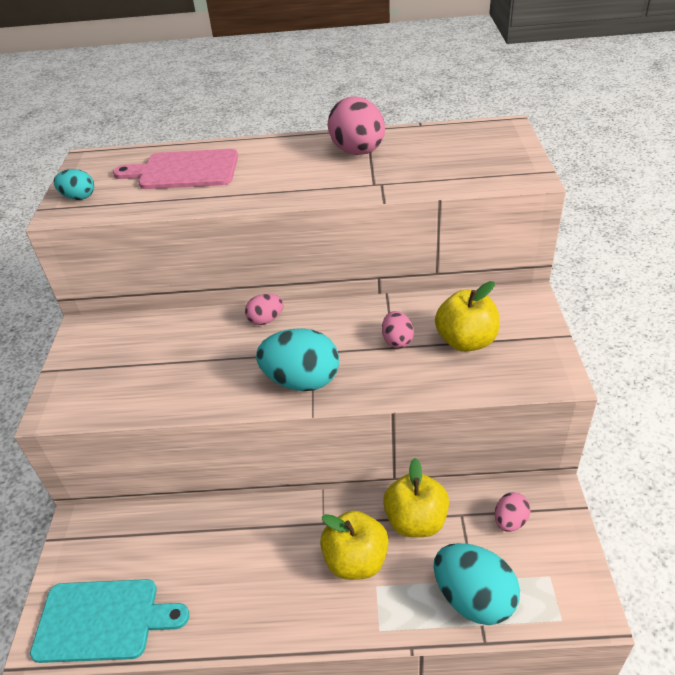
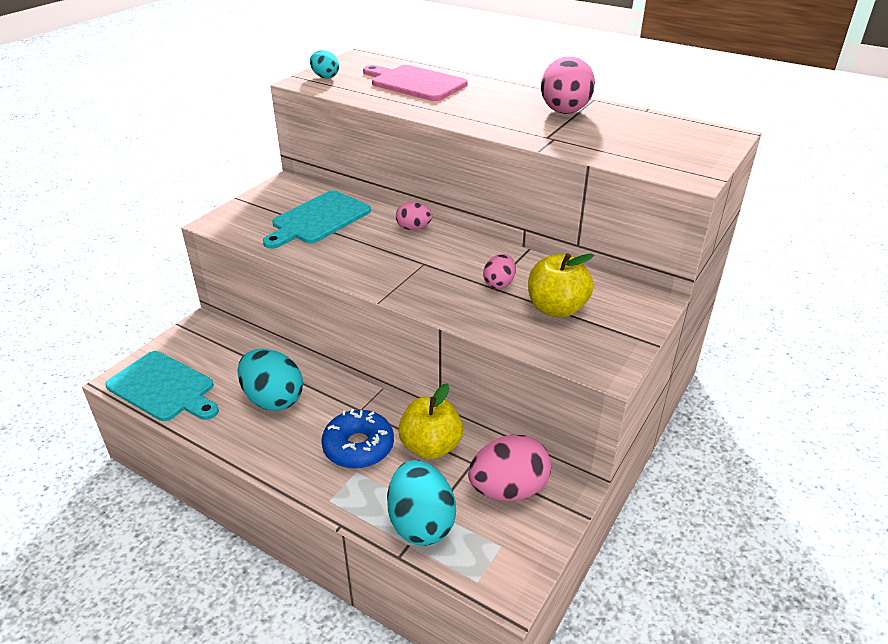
camera: 30 degrees right, 5 degrees down
turquoise egg [256,328,339,391] -> turquoise egg moved to [237,349,303,411]
yellow apple [320,511,389,580] -> blue donut [321,409,394,469]
pink egg [495,492,531,532] -> pink egg [468,435,551,501], size x1.86
none -> turquoise cutting board [263,191,371,249]

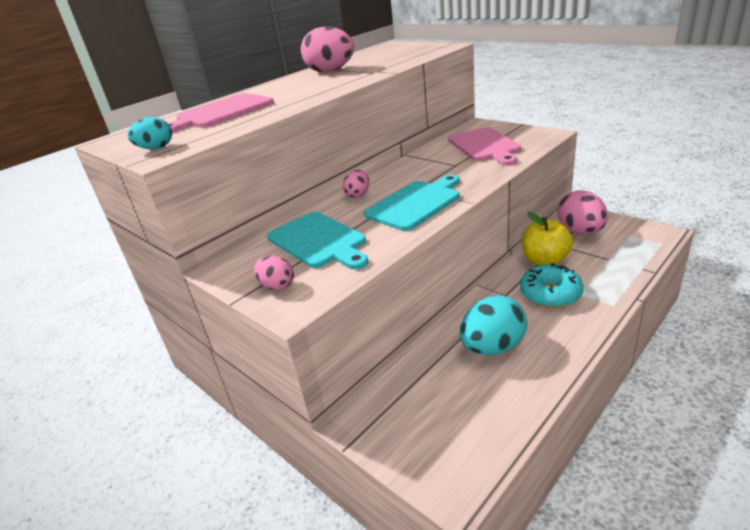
camera: 75 degrees left, 5 degrees down
turquoise cutting board [105,351,219,421] -> turquoise cutting board moved to [364,175,460,231]
blue donut [321,409,394,469] -> turquoise donut [520,263,583,308]
turquoise egg [387,460,456,546] -> none
pink egg [483,254,516,289] -> pink egg moved to [254,256,294,290]
yellow apple [528,253,594,318] -> pink cutting board [448,127,521,165]

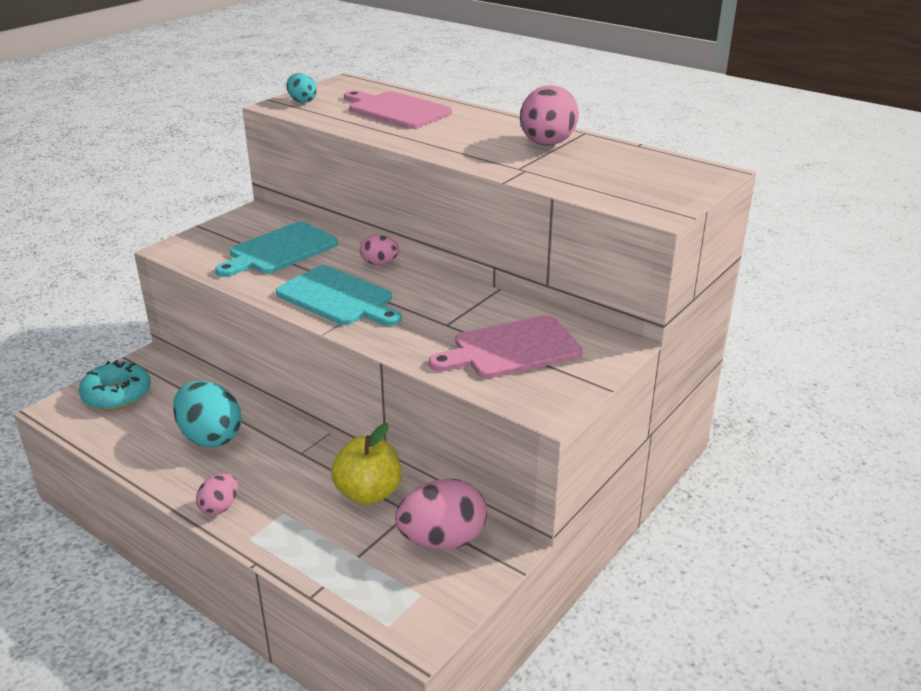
camera: 80 degrees right, 0 degrees up
pink egg [254,256,294,290] -> pink egg moved to [196,474,238,515]
turquoise donut [520,263,583,308] -> turquoise donut moved to [79,360,151,410]

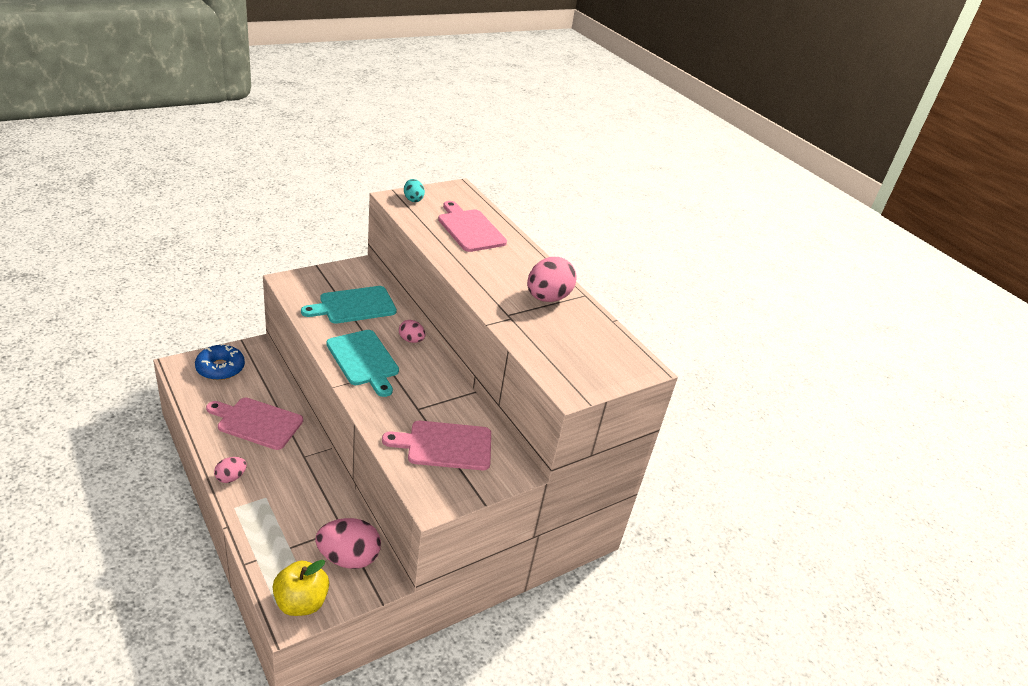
camera: 15 degrees right, 5 degrees up
turquoise donut [79,360,151,410] -> blue donut [195,343,245,380]
turquoise egg [173,381,242,448] -> pink cutting board [206,398,303,450]
yellow apple [331,423,401,505] -> yellow apple moved to [272,560,329,616]

